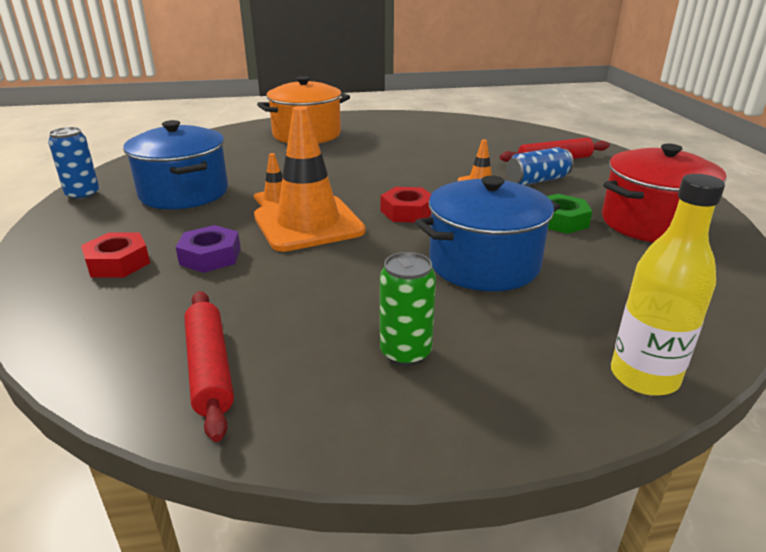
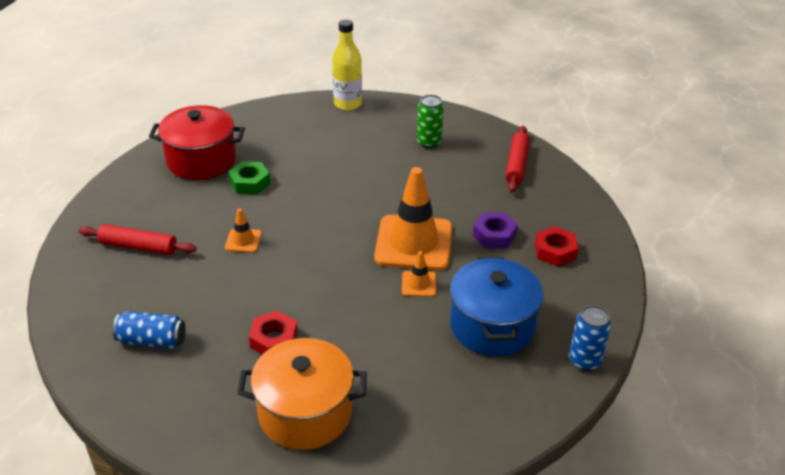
camera: 150 degrees left, 10 degrees up
red nut [381,187,431,223] -> red nut moved to [249,311,298,354]
blue pot [415,176,560,291] -> none
blue can [506,147,574,185] -> blue can moved to [113,312,186,349]

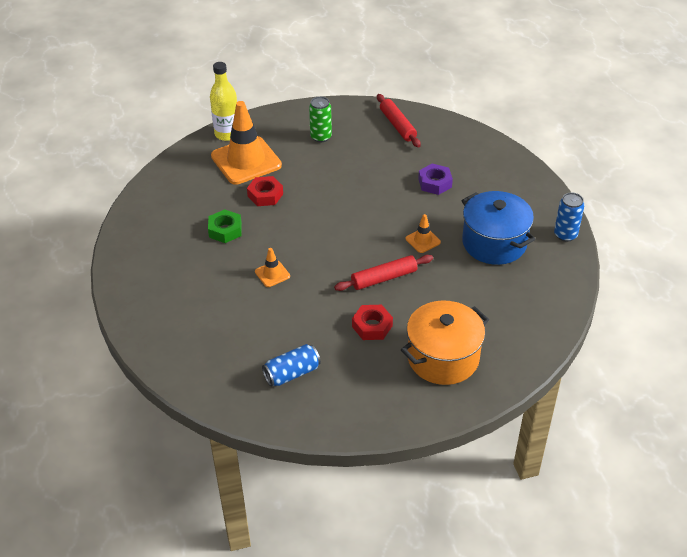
camera: 35 degrees left, 5 degrees up
red rolling pin [79,224,196,255] -> red rolling pin moved to [334,255,433,291]
red pot [149,105,245,180] -> none
orange traffic cone [374,167,453,271] -> orange traffic cone moved to [211,101,282,185]
red nut [535,226,579,267] -> red nut moved to [247,176,283,206]

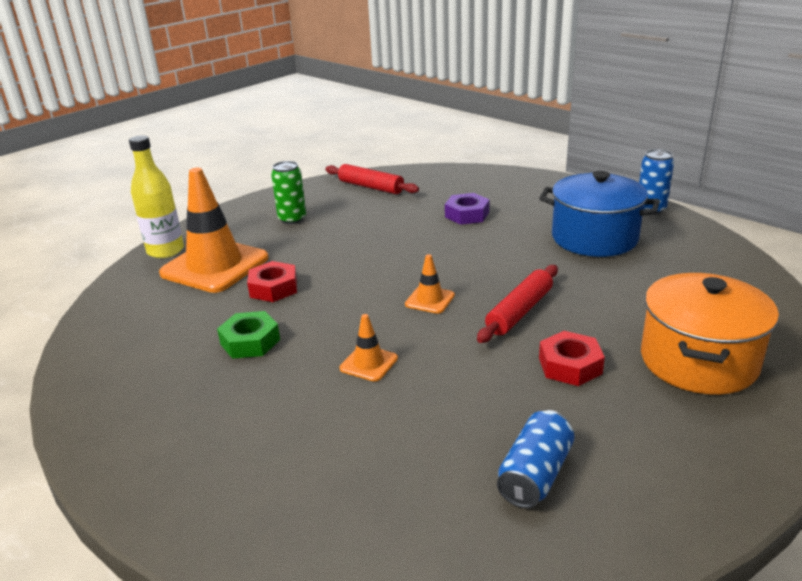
camera: 30 degrees left, 15 degrees down
orange traffic cone [405,214,441,253] -> orange traffic cone moved to [405,254,455,314]

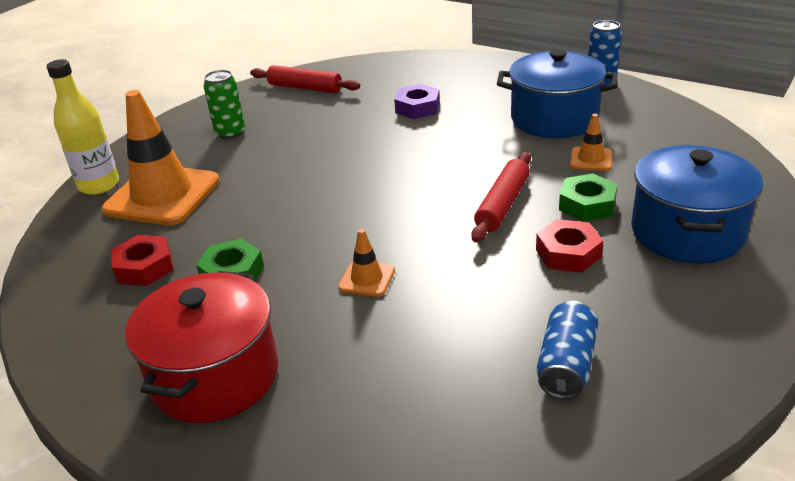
camera: 10 degrees left, 5 degrees up
red nut [247,261,297,302] -> red nut moved to [111,235,173,286]
orange traffic cone [405,254,455,314] -> orange traffic cone moved to [570,113,612,171]
orange pot [641,273,779,395] -> blue pot [631,145,763,263]
none -> red pot [125,271,278,423]
none -> green nut [559,174,617,222]

